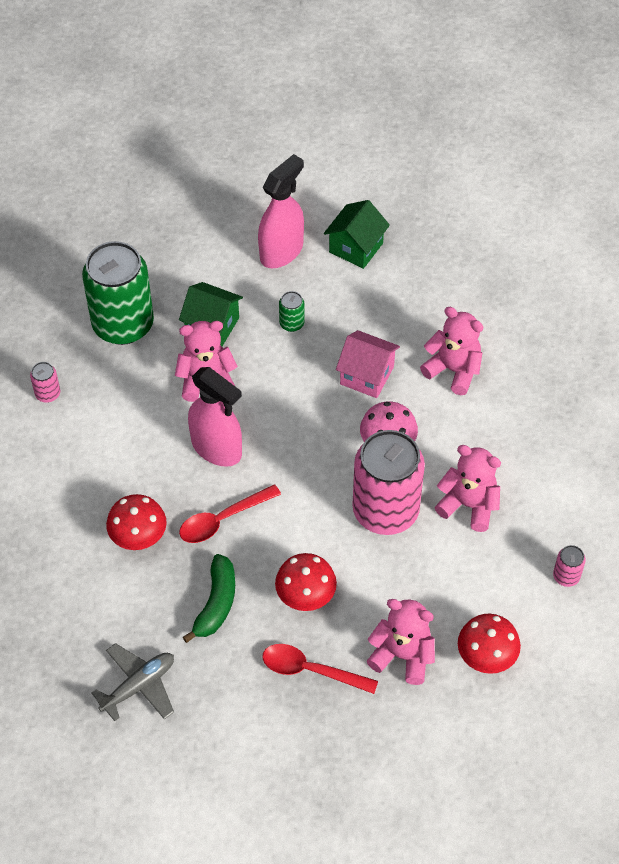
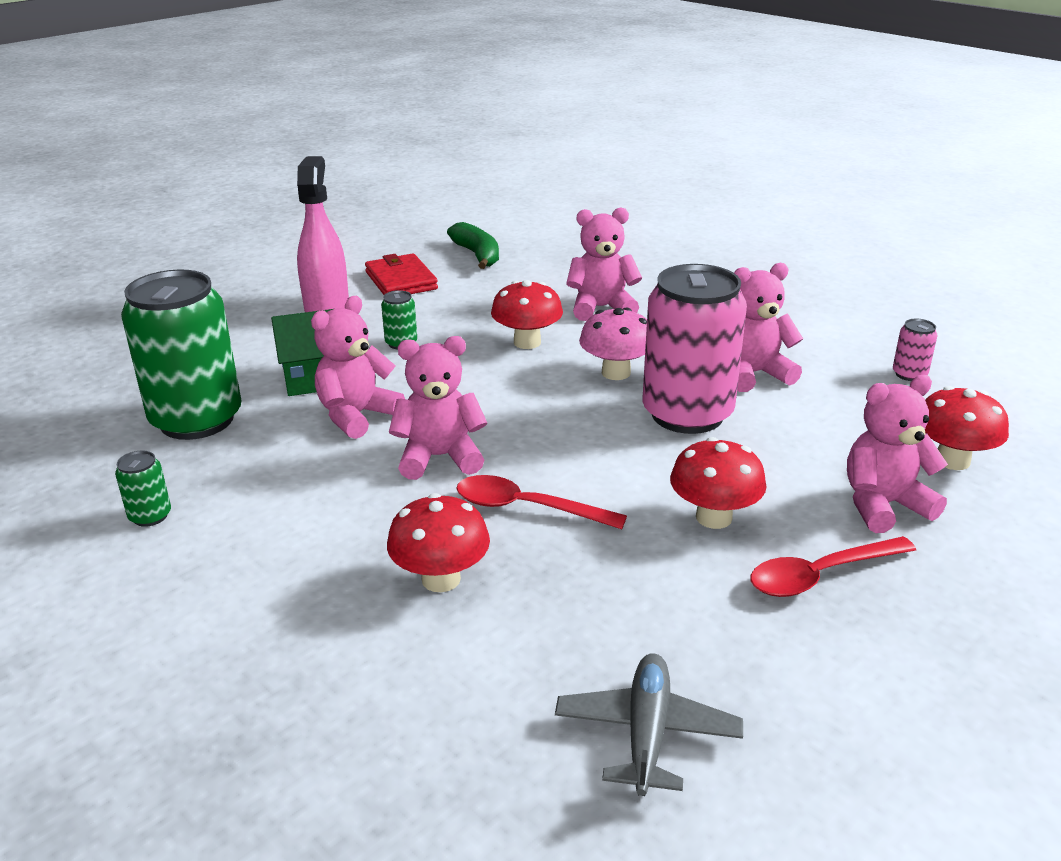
camera: 40 degrees left, 25 degrees down
pink can [30,362,60,403] -> green can [115,450,171,527]
red spoon [179,484,281,543] -> red spoon turned 90 degrees clockwise [456,475,627,529]
green banana [183,554,235,643] -> green banana moved to [447,222,499,269]
pink spray bottle [188,367,242,467] -> pink teddy bear [389,336,487,480]
green house [324,200,390,269] -> red wallet [365,253,438,295]
pink house [336,330,400,398] -> red mushroom [491,280,563,349]

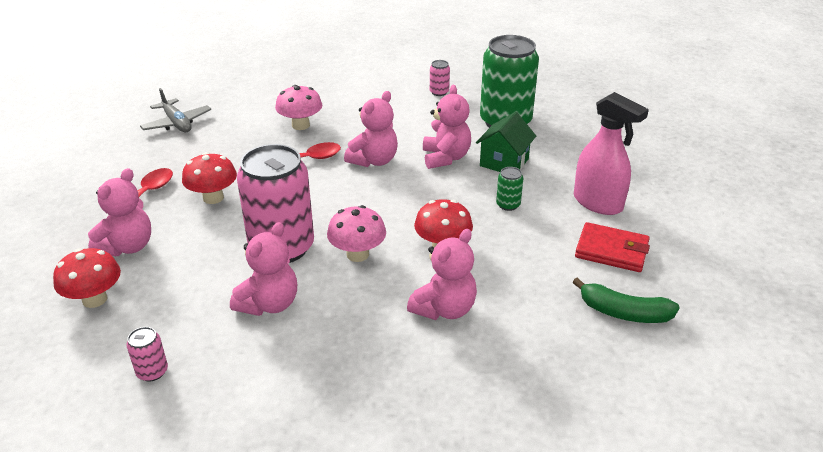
camera: 135 degrees right, 5 degrees up
green can [115,450,171,527] -> pink can [430,60,450,96]
red mushroom [387,493,490,592] -> pink mushroom [275,85,322,130]

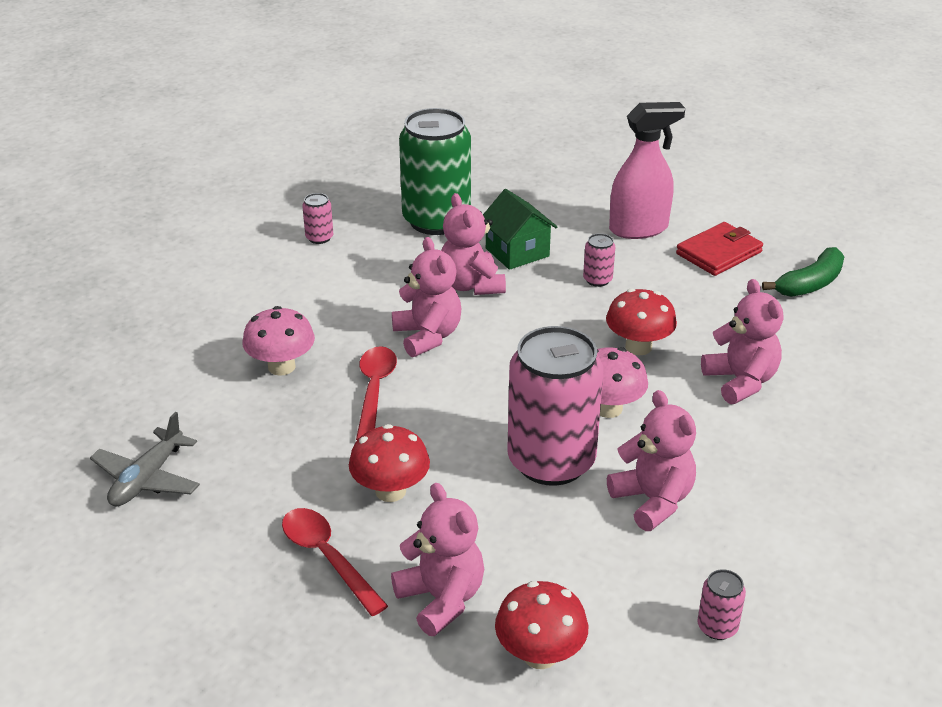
camera: 60 degrees left, 0 degrees up
grey plane [140,88,211,132] -> grey plane turned 120 degrees clockwise [90,412,200,507]
pink teddy bear [423,85,471,169] -> pink teddy bear turned 135 degrees counterclockwise [441,193,506,295]
green can [496,167,523,211] -> pink can [583,233,615,287]

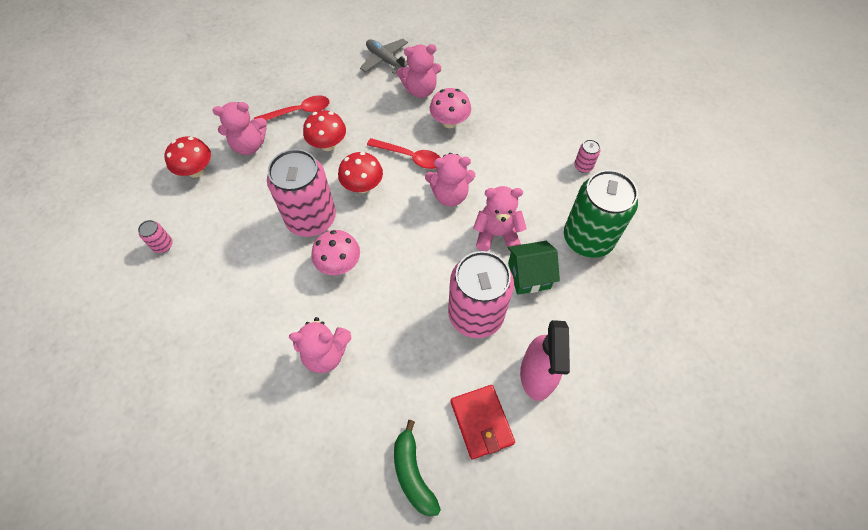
camera: 110 degrees right, 25 degrees up
pink can [583,233,615,287] -> pink can [448,251,514,338], size x2.49
red mushroom [606,288,677,355] -> red mushroom moved to [338,152,383,193]
pink teddy bear [607,390,696,531] -> pink teddy bear moved to [397,44,441,98]

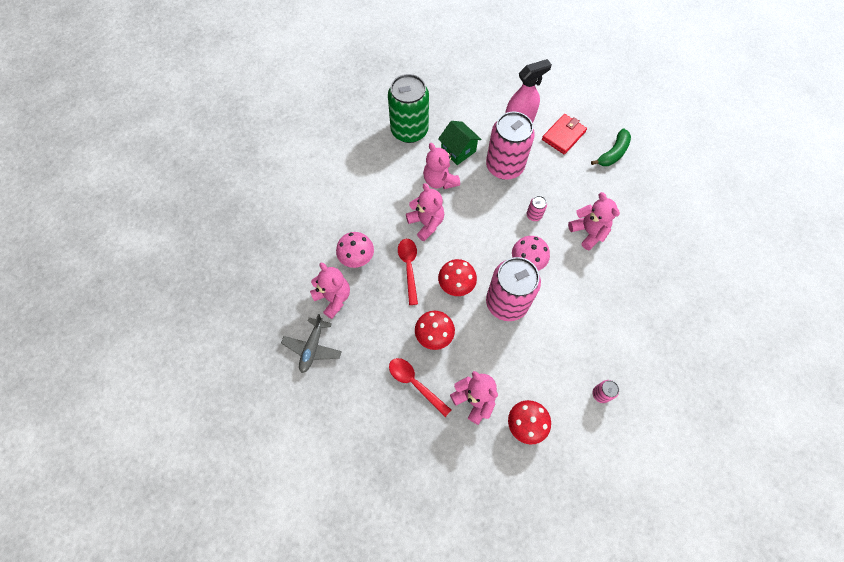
camera: 120 degrees left, 5 degrees up
pink can [574,140,600,173] -> pink can moved to [527,196,547,221]

